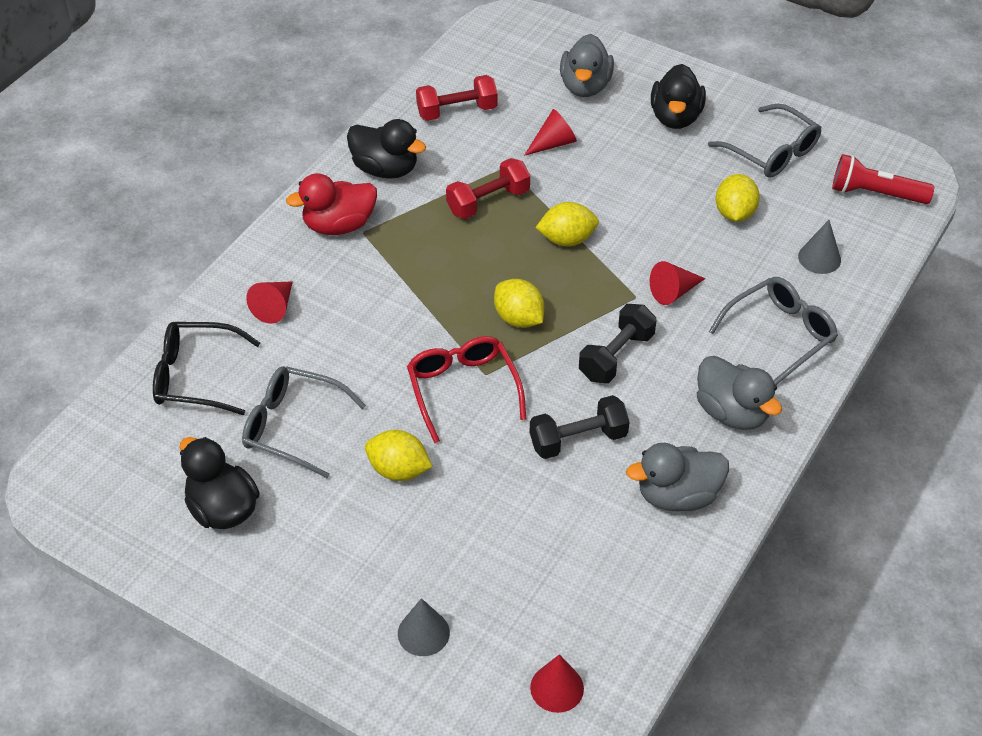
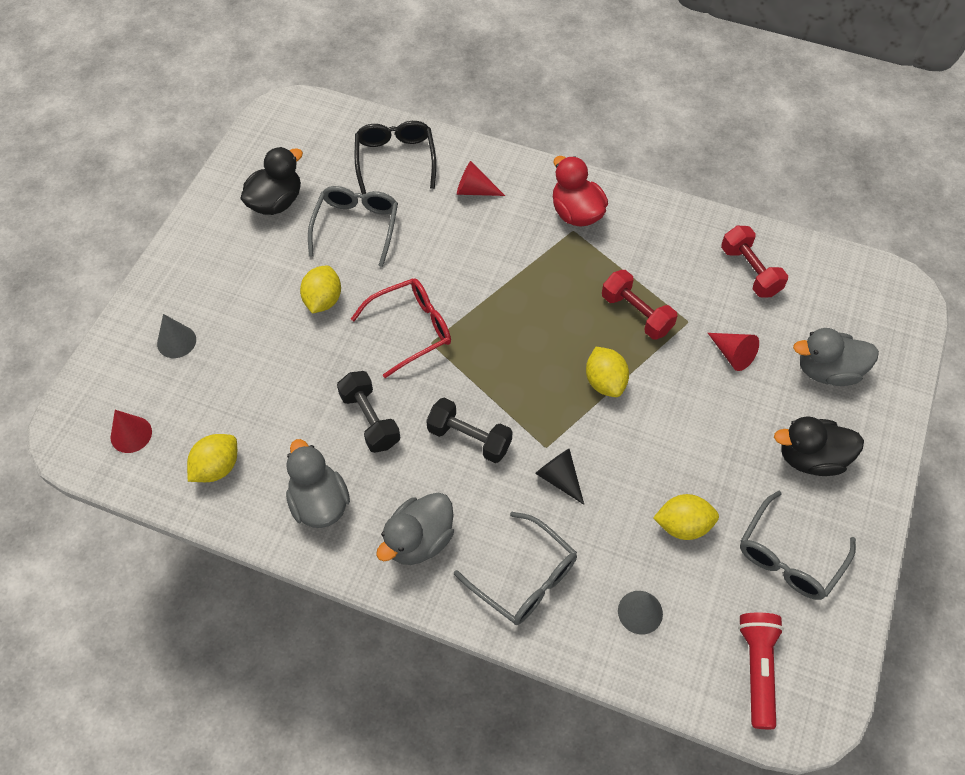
camera: 80 degrees right, 10 degrees up
black duck [347,119,426,179] -> none
yellow lemon [494,279,544,328] -> yellow lemon moved to [187,434,237,482]
red cone [650,261,705,305] -> black cone [535,449,584,505]

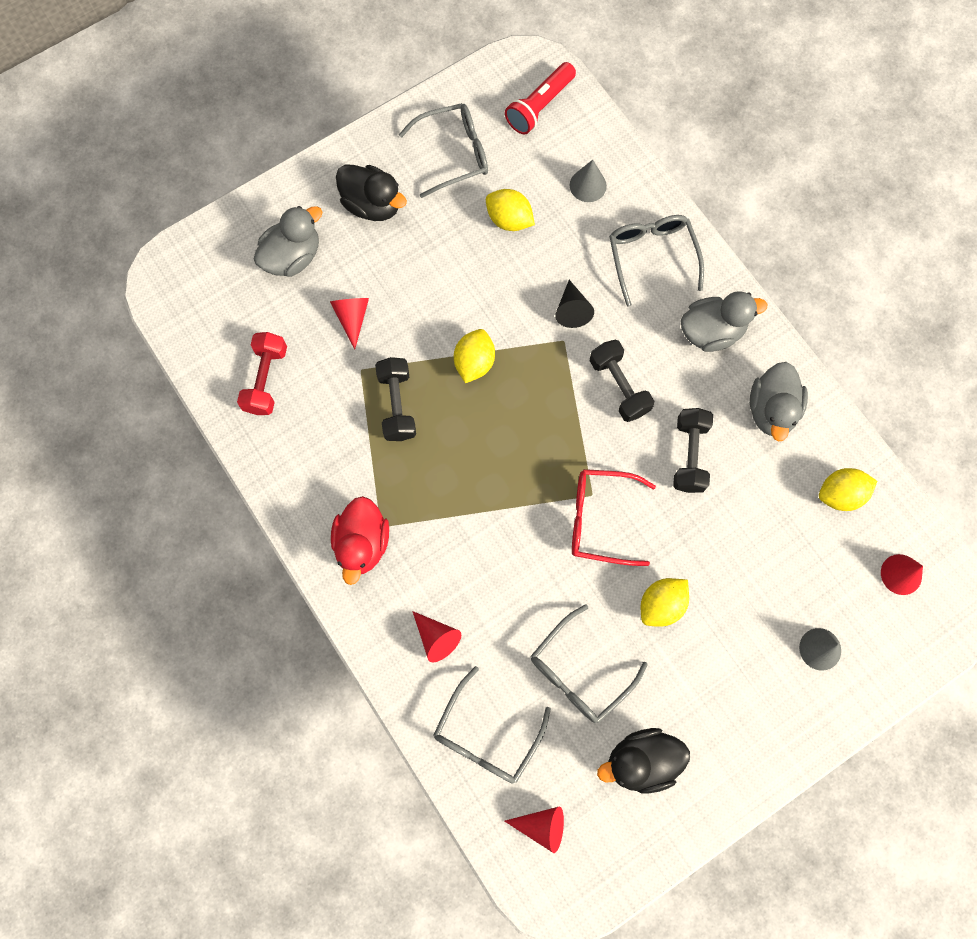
camera: 145 degrees left, 15 degrees up
black glasses [355,121,436,194] -> grey glasses [433,666,551,784]
red dumbbell [602,270,677,340] -> black dumbbell [375,357,416,441]
grey duck [793,328,879,386] -> grey duck turned 75 degrees counterclockwise [254,206,322,277]
none -> red cone [504,807,564,853]

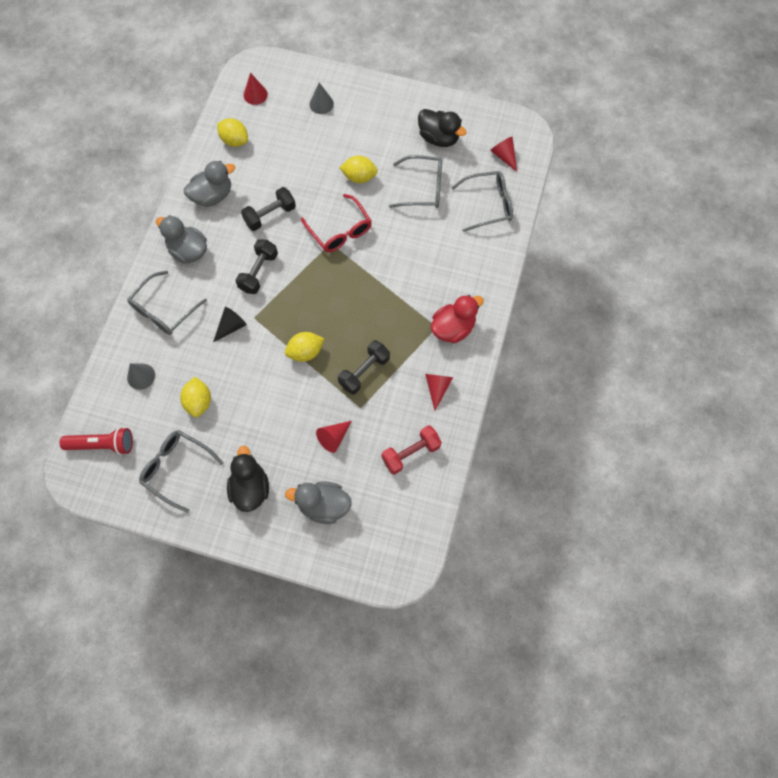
camera: 130 degrees left, 5 degrees down
red cone [412,611,461,662] -> red cone moved to [425,374,453,410]

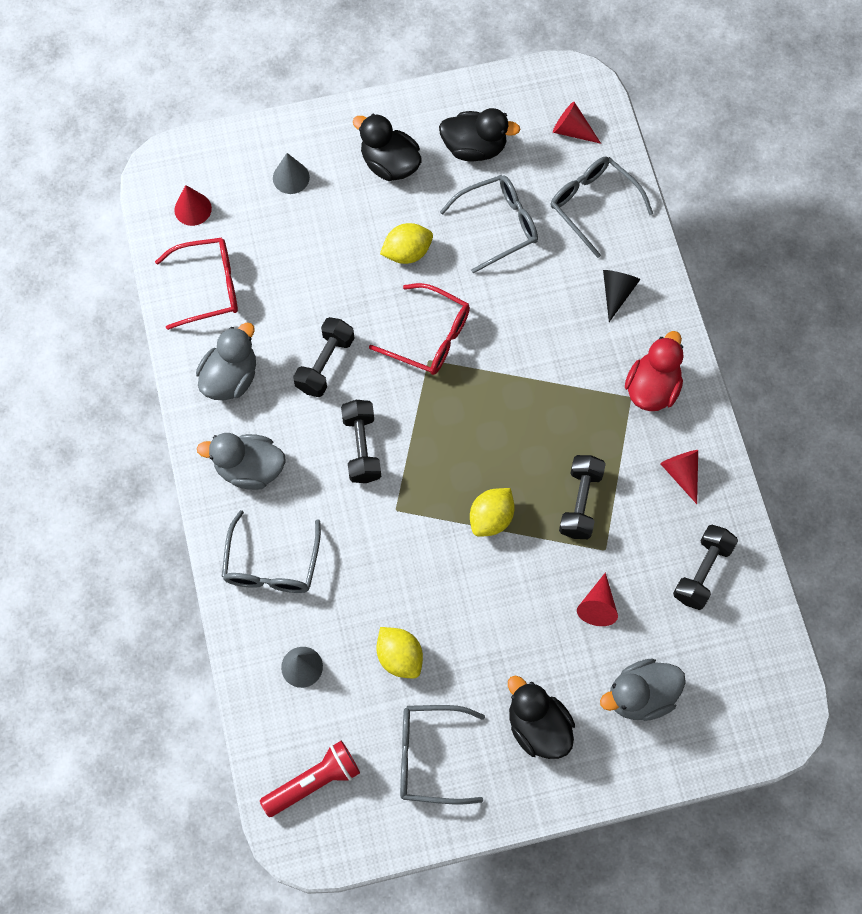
camera: 30 degrees left, 0 degrees up
black cone [213,307,247,342] -> black cone moved to [603,270,640,322]
yellow lemon [217,118,248,147] -> red glasses [155,238,238,330]
red dumbbell [382,425,442,475] -> black dumbbell [673,525,738,610]
grey glasses [451,171,513,232] -> grey glasses turned 90 degrees counterclockwise [550,156,653,258]
none -> black duck [353,114,422,181]

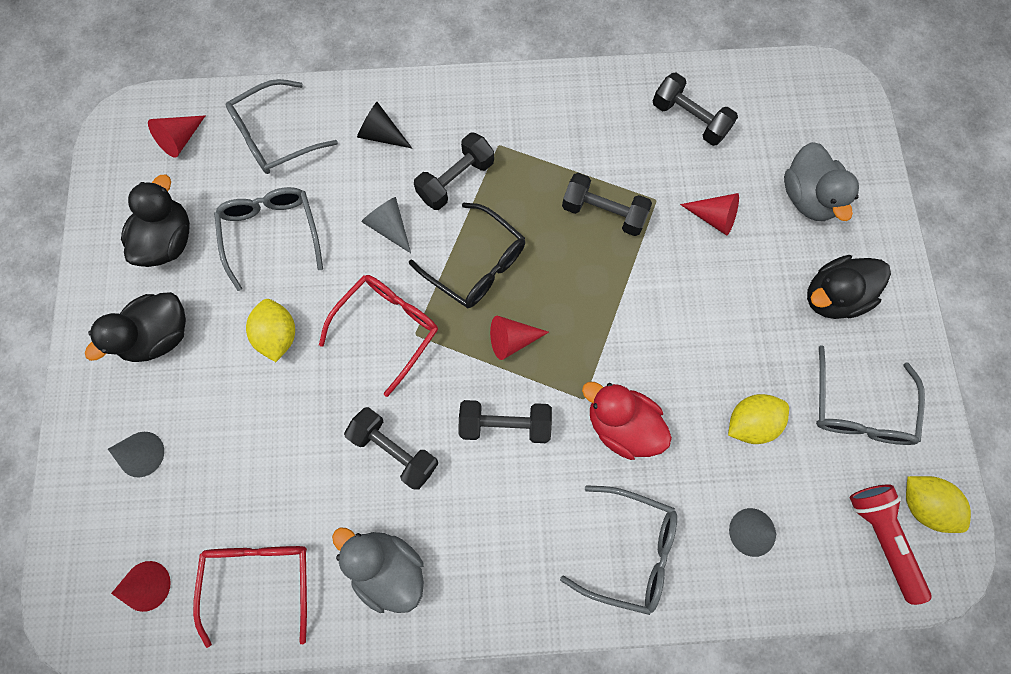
camera: 80 degrees left, 5 degrees up
grey duck [197,433,286,490] -> none
yellow lemon [470,488,515,537] -> yellow lemon moved to [906,476,971,533]
red duck [625,331,683,411] -> red duck moved to [582,382,672,460]
red cone [660,450,698,504] -> red cone moved to [490,316,549,360]
none -> grey cone [361,197,411,253]
none -> black glasses [409,203,525,308]
none -> black dumbbell [414,132,494,210]

